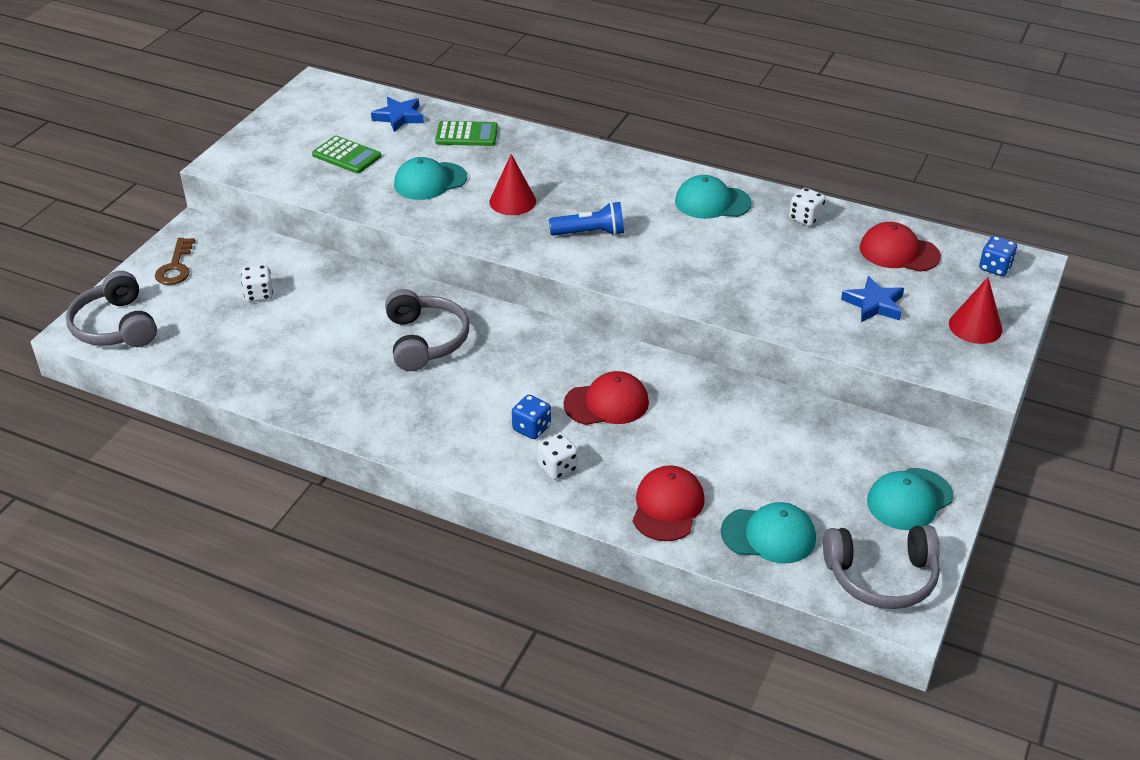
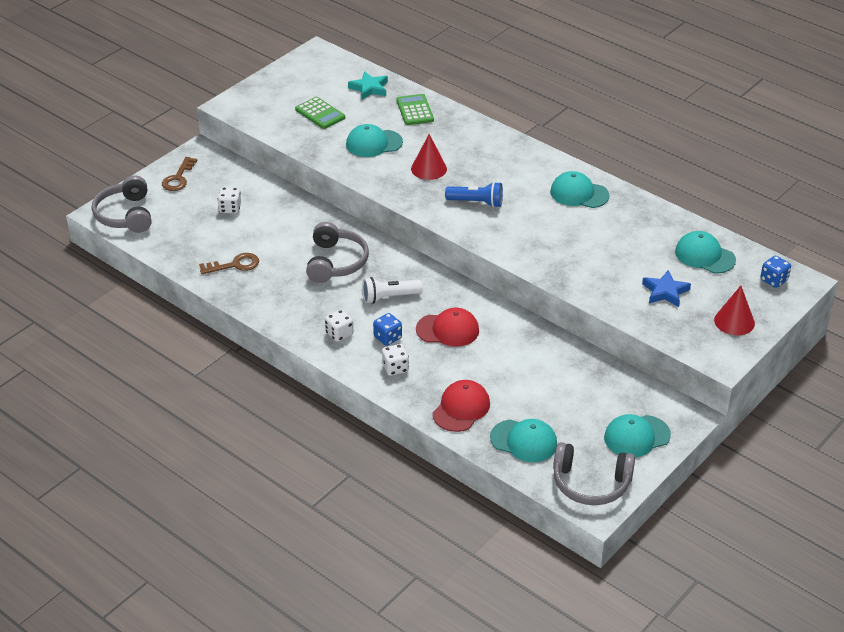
camera: 15 degrees right, 0 degrees up
blue star [371,97,424,132] -> turquoise star [348,71,388,100]
green calculator [435,121,498,146] -> green calculator turned 120 degrees counterclockwise [396,94,434,125]
white dice [789,188,826,226] -> white dice moved to [325,309,353,342]
red cap [860,222,941,272] -> turquoise cap [675,231,736,273]
none -> brown key [199,253,259,274]
none -> white flashlight [362,277,423,304]

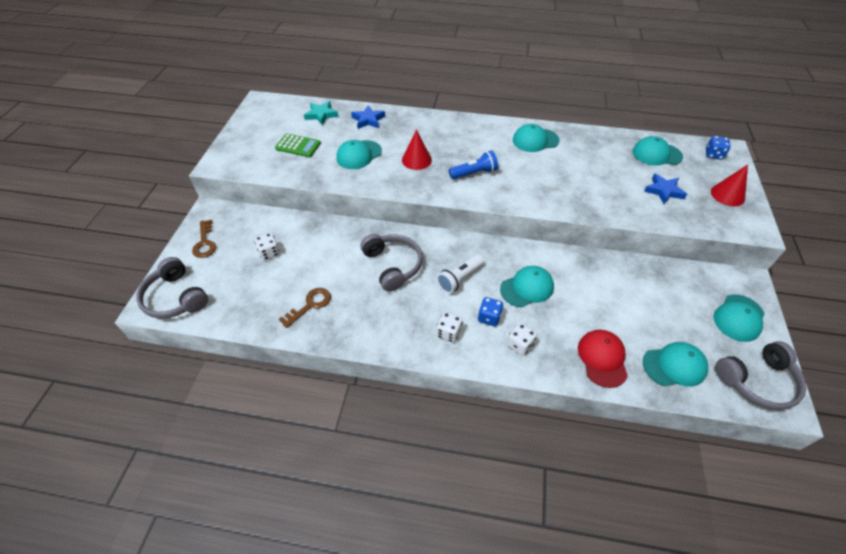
camera: 30 degrees left, 10 degrees up
green calculator [396,94,434,125] -> blue star [351,105,385,129]
red cap [416,308,479,347] -> turquoise cap [500,266,554,307]

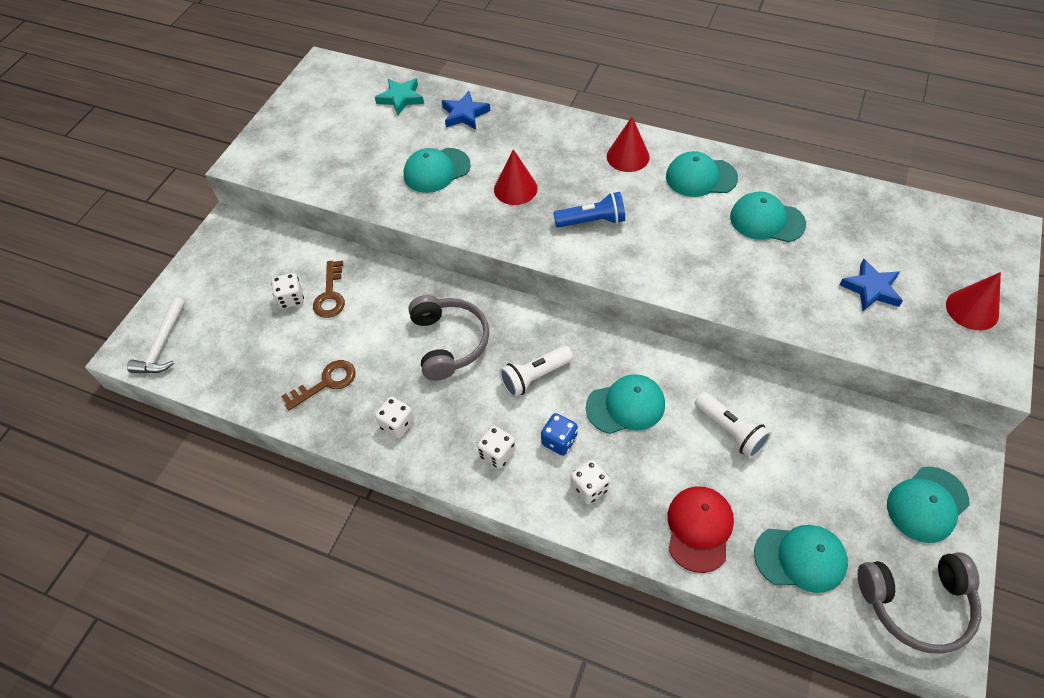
camera: 15 degrees right, 5 degrees up
grey headphones [136,257,208,318] -> white hammer [127,297,185,373]
brown key [192,220,216,258] -> brown key moved to [313,261,345,318]
green calculator [275,134,321,157] -> none
turquoise cap [633,136,683,165] -> turquoise cap moved to [730,192,806,242]
blue dice [706,136,731,160] -> none
none -> white dice [375,397,415,438]
none -> red cone [607,117,650,172]
none -> white flashlight [695,392,771,459]

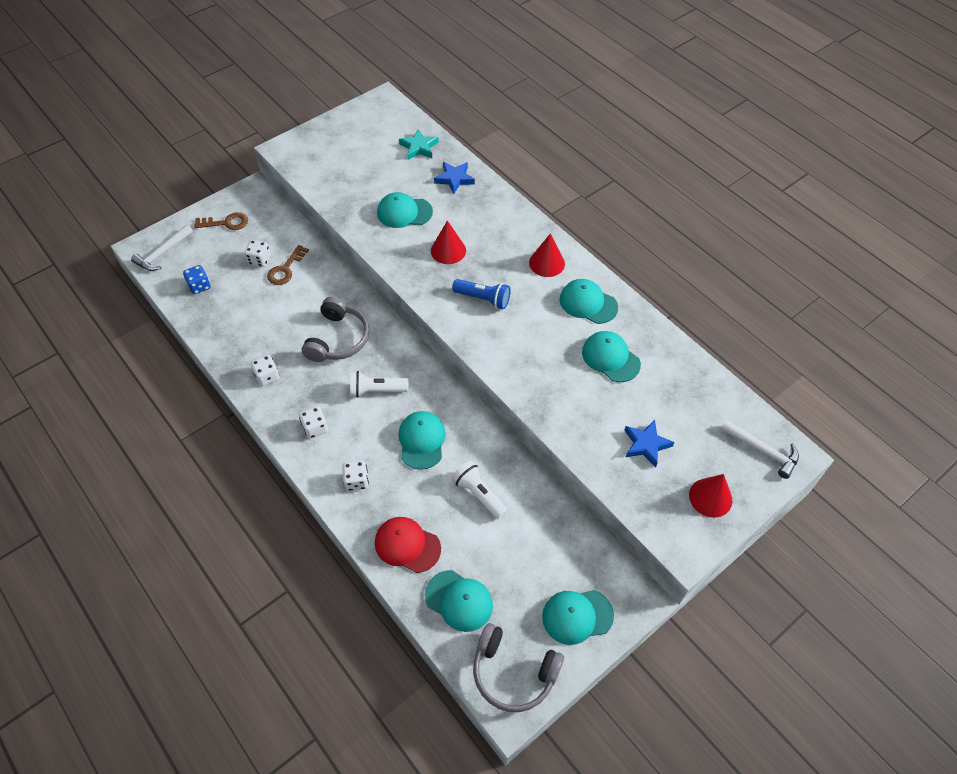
camera: 25 degrees right, 0 degrees up
brown key [281,360,356,410] -> brown key moved to [194,212,248,230]
blue dice [541,413,578,456] -> blue dice moved to [183,265,211,294]
turquoise cap [586,374,665,434] -> turquoise cap turned 105 degrees counterclockwise [398,411,446,470]
red cap [668,486,734,573] -> red cap turned 105 degrees counterclockwise [375,517,441,573]
white flashlight [695,392,771,459] -> white flashlight turned 150 degrees clockwise [452,461,508,519]
none -> white hammer [721,420,799,479]

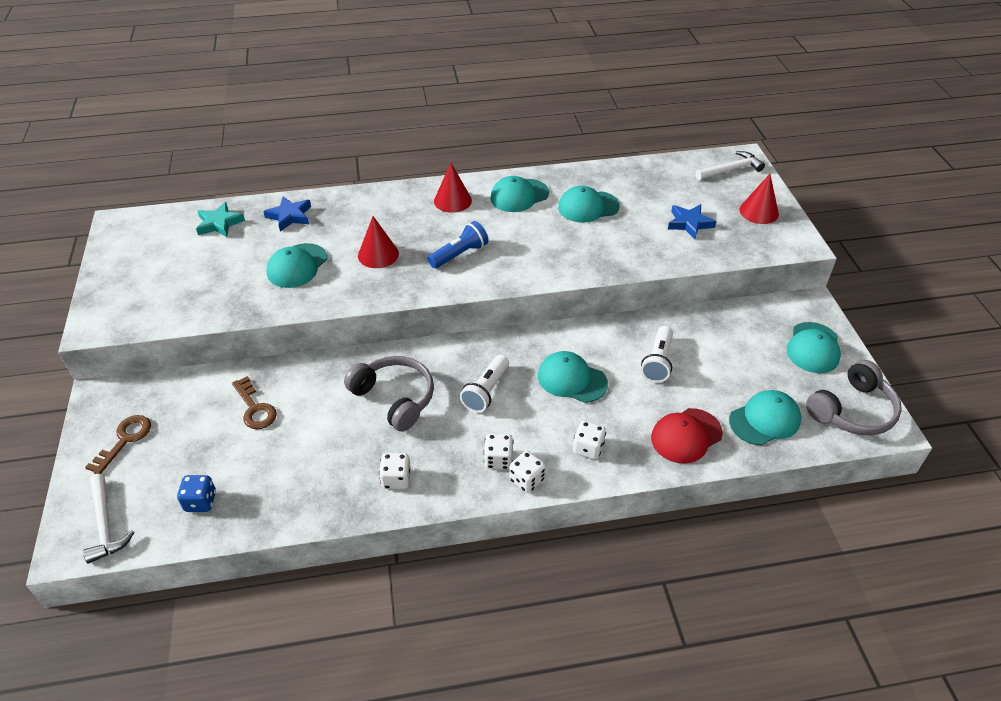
camera: 60 degrees left, 10 degrees down
white dice [244,240,271,267] -> white dice moved to [509,451,546,493]
white flashlight [452,461,508,519] -> white flashlight turned 60 degrees counterclockwise [641,326,673,383]

